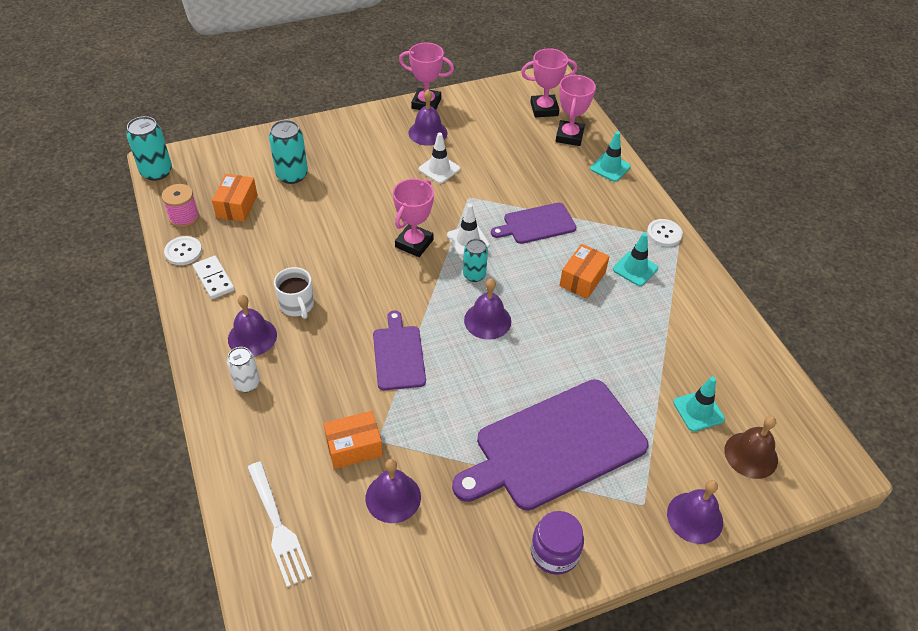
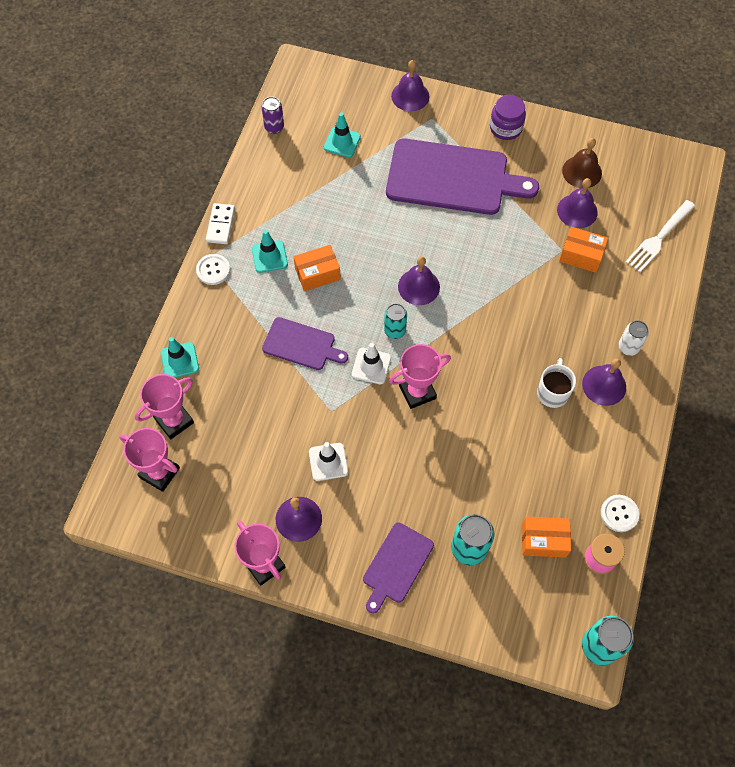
camera: 140 degrees left, 15 degrees up
white domino [193,256,235,299] -> white domino moved to [206,203,235,244]
orange box [212,174,257,222] -> orange box turned 45 degrees clockwise [522,517,571,558]
white fork [247,462,312,587] -> white fork turned 150 degrees counterclockwise [625,200,695,272]
purple cutting board [373,311,426,390] -> purple cutting board moved to [363,523,434,614]
brown bell [724,416,778,479] -> brown bell moved to [562,138,602,188]
none -> purple can [262,97,284,134]

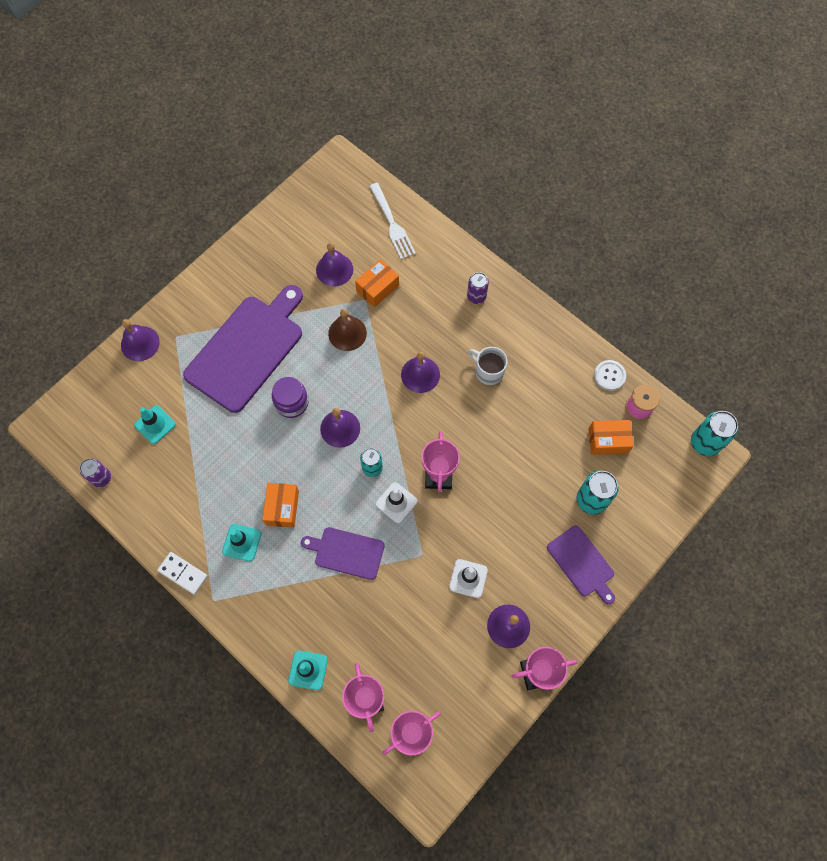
camera: 65 degrees left, 5 degrees up
white button [196,254,230,285] -> none
purple cutting board [262,317,348,370] -> purple cutting board turned 120 degrees counterclockwise [301,527,385,580]
purple jar [490,95,526,140] -> purple jar moved to [272,377,308,418]
orange box [522,517,571,558] -> orange box turned 60 degrees clockwise [588,420,633,455]
brown bell [562,138,602,188] -> brown bell moved to [328,309,367,351]
purple bell [582,359,626,406] -> purple bell moved to [401,352,440,393]
white can [618,320,649,356] -> purple can [467,272,489,304]

